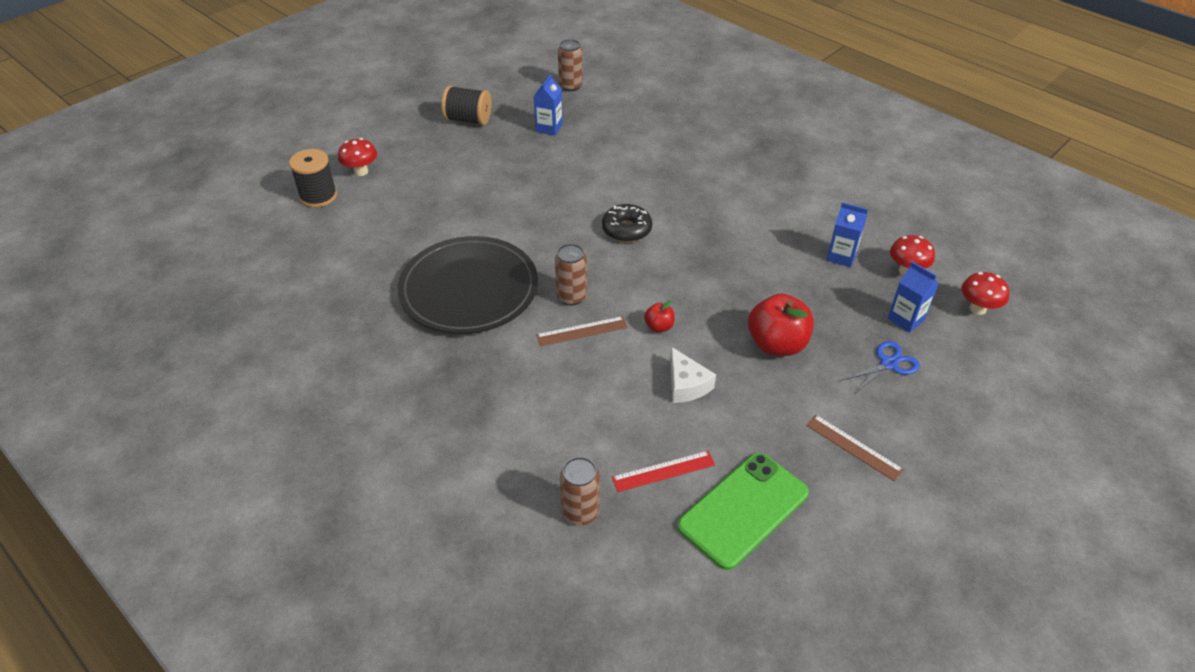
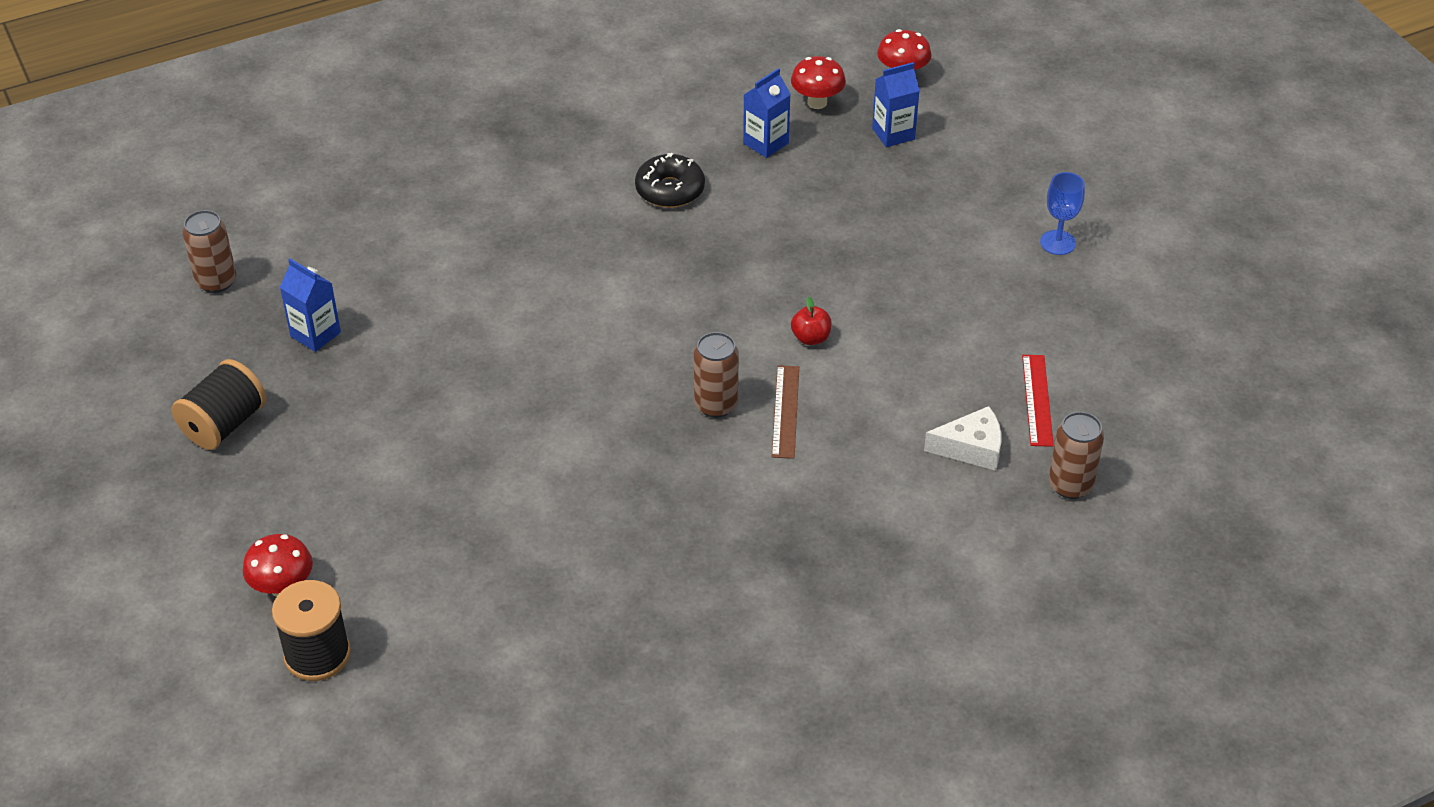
camera: 70 degrees left, 0 degrees up
black plate [397,236,538,334] -> none
black donut [602,204,652,242] -> black donut moved to [635,153,705,208]
white cheese [670,347,716,403] -> white cheese moved to [924,406,1001,471]
green phone [677,452,809,570] -> none
red apple [748,294,814,356] -> none
brown ruler [806,415,904,481] -> blue goblet [1040,172,1085,255]
blue scissors [840,341,920,393] -> none

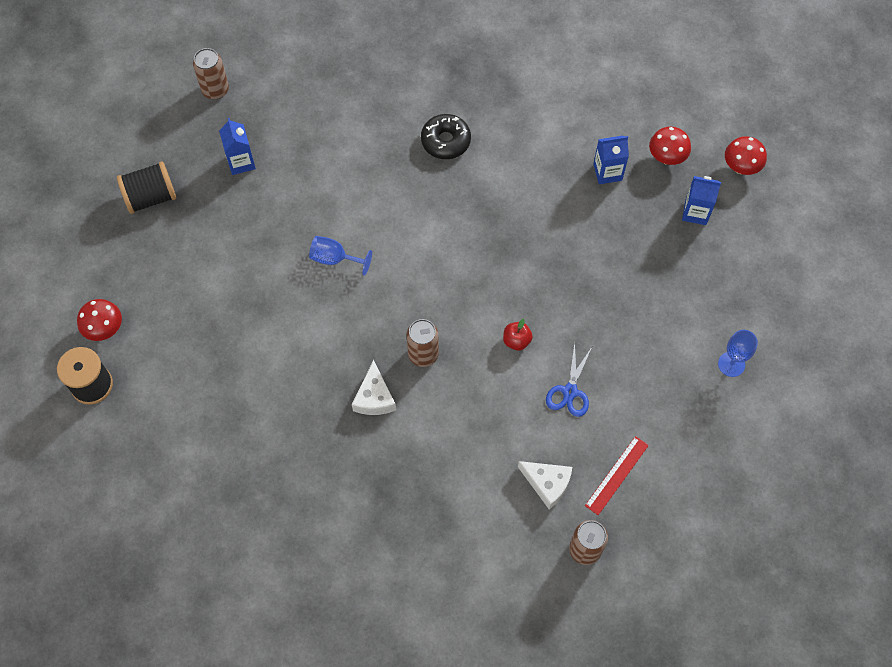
camera: 35 degrees right, 20 degrees up
black donut [635,153,705,208] -> black donut moved to [421,114,471,159]
brown ruler [772,365,799,459] -> none
none -> blue goblet [309,236,372,276]
none -> white cheese [352,360,396,415]
none -> blue scissors [546,342,592,417]

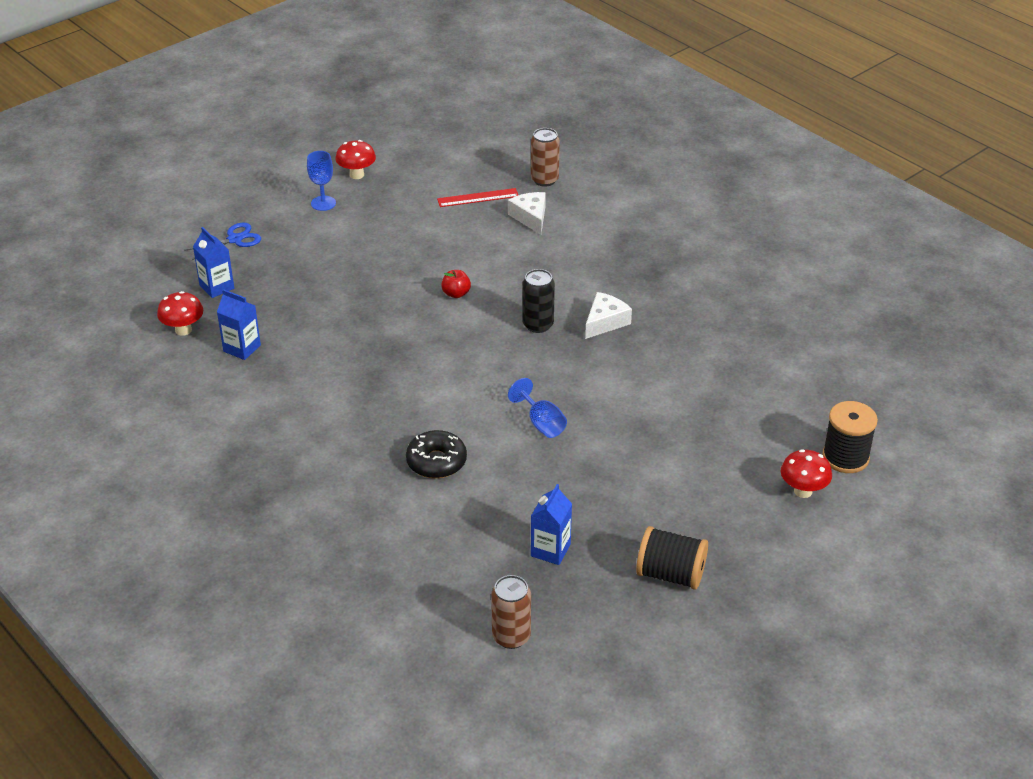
camera: 140 degrees left, 25 degrees down
brown can [407,319,439,367] -> black can [522,269,555,333]
black donut [421,114,471,159] -> black donut moved to [406,430,467,478]
blue scissors [546,342,592,417] -> blue scissors moved to [184,223,261,260]
red mushroom [725,136,767,175] -> red mushroom moved to [335,140,376,179]

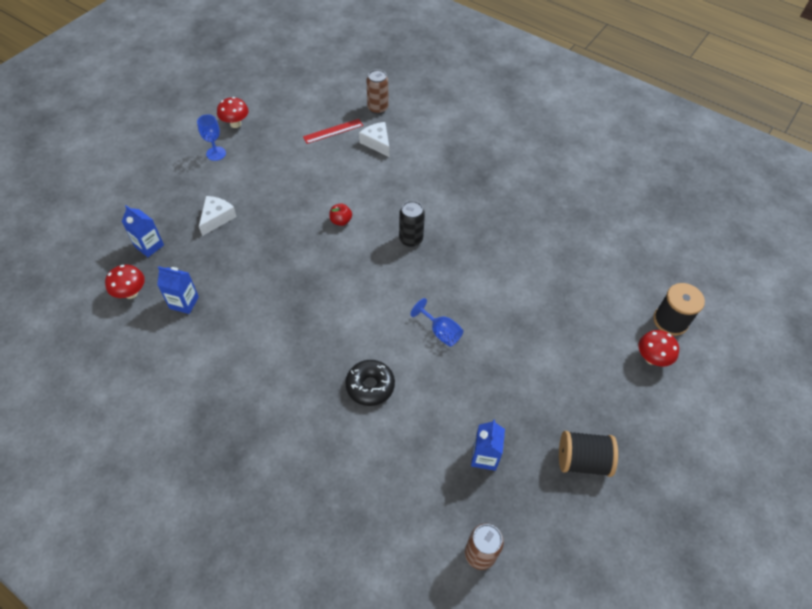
camera: 15 degrees left, 15 degrees up
blue scissors [184,223,261,260] -> none
white cheese [585,292,632,339] -> white cheese moved to [199,196,237,236]

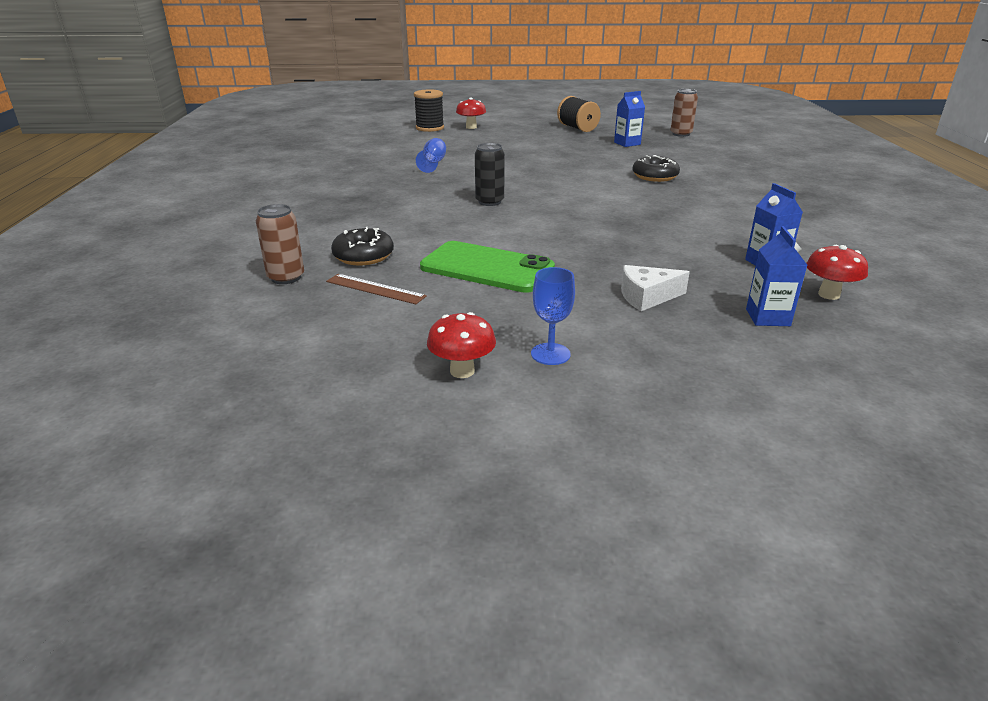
camera: 125 degrees left, 25 degrees down
red ruler [303,119,363,144] -> brown ruler [326,274,427,304]
red apple [329,203,352,226] -> none
white cheese [359,122,390,157] -> black donut [331,227,394,266]
blue goblet [410,298,464,347] -> blue goblet moved to [416,138,446,173]
none -> green phone [420,241,555,293]

